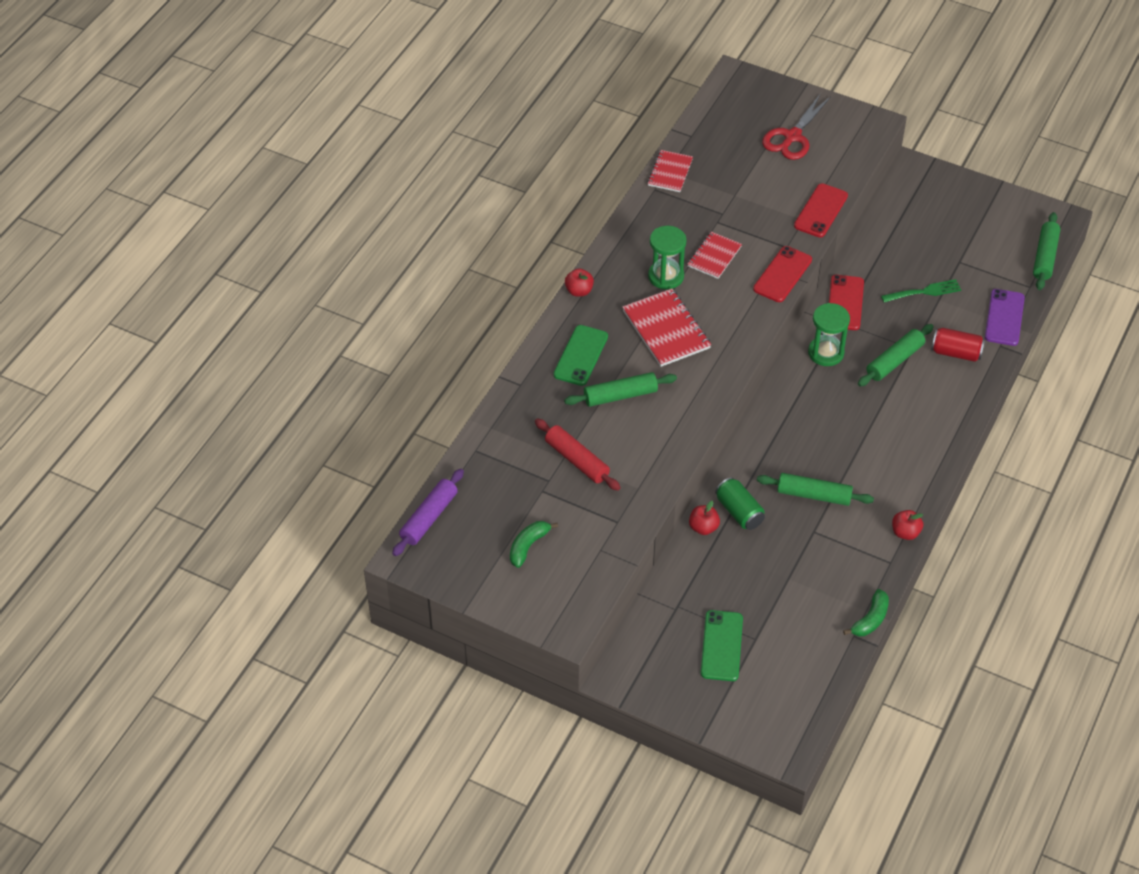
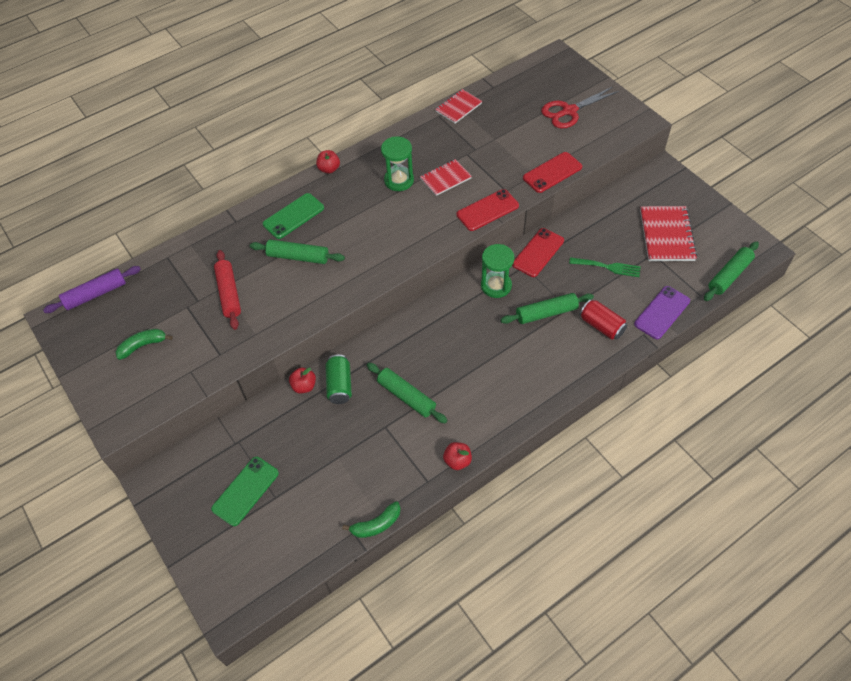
camera: 30 degrees right, 5 degrees up
red notebook [622,289,711,367] -> red notebook moved to [640,206,697,261]

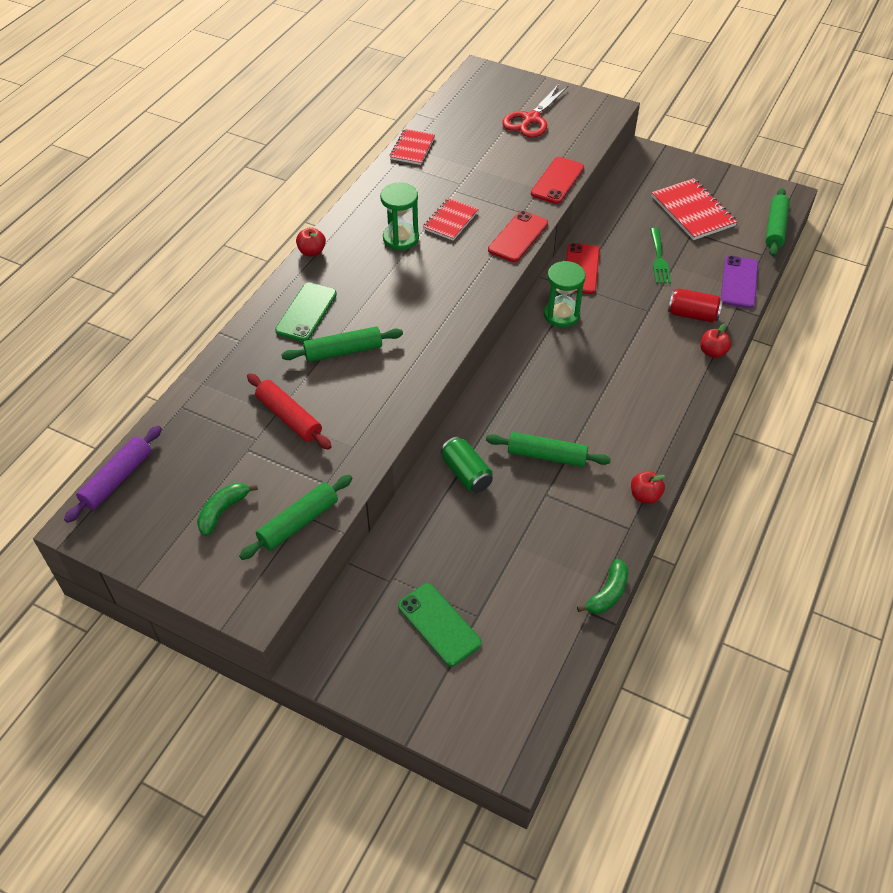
camera: 30 degrees left, 5 degrees down
green phone [211,457,279,526] -> green phone turned 45 degrees counterclockwise [398,583,482,667]
red apple [289,368,316,393] -> red apple moved to [700,324,731,358]
green rolling pin [501,293,594,324] -> green rolling pin moved to [239,475,353,560]
green fork [569,257,641,277] -> green fork turned 105 degrees clockwise [650,228,671,284]

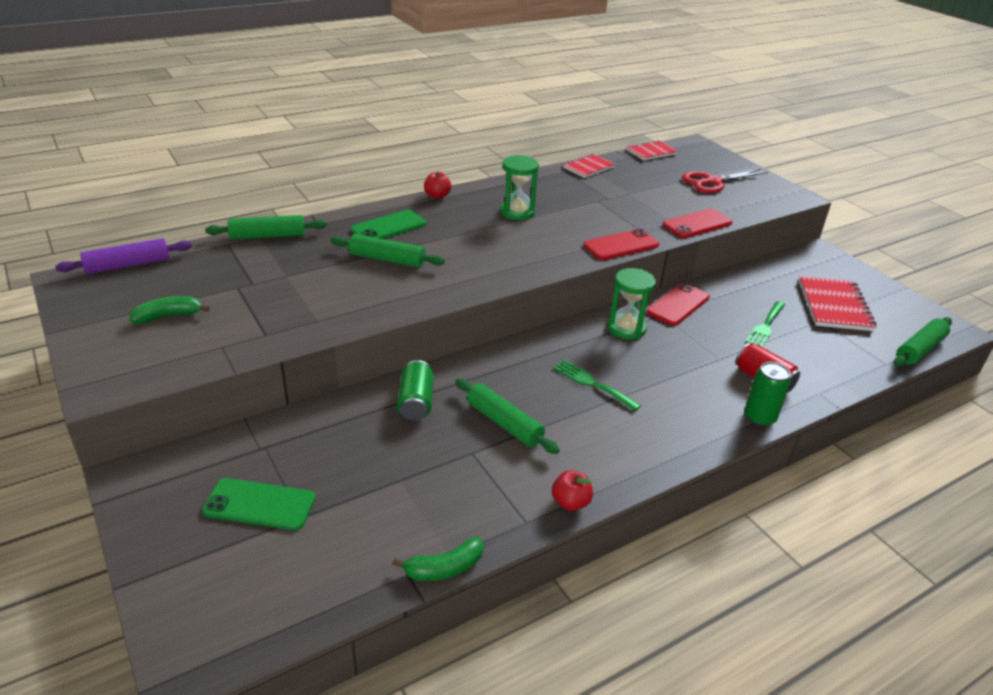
camera: 30 degrees right, 15 degrees down
green rolling pin [239,475,353,560] -> green rolling pin moved to [205,215,327,240]
red rolling pin [247,373,332,450] -> none
green phone [398,583,482,667] -> green phone turned 75 degrees counterclockwise [202,478,316,530]
red notebook [423,198,478,240] -> red notebook moved to [627,140,678,161]
red apple [700,324,731,358] -> green can [745,362,791,426]
purple phone [721,256,758,308] -> none
none -> green fork [553,360,641,411]

